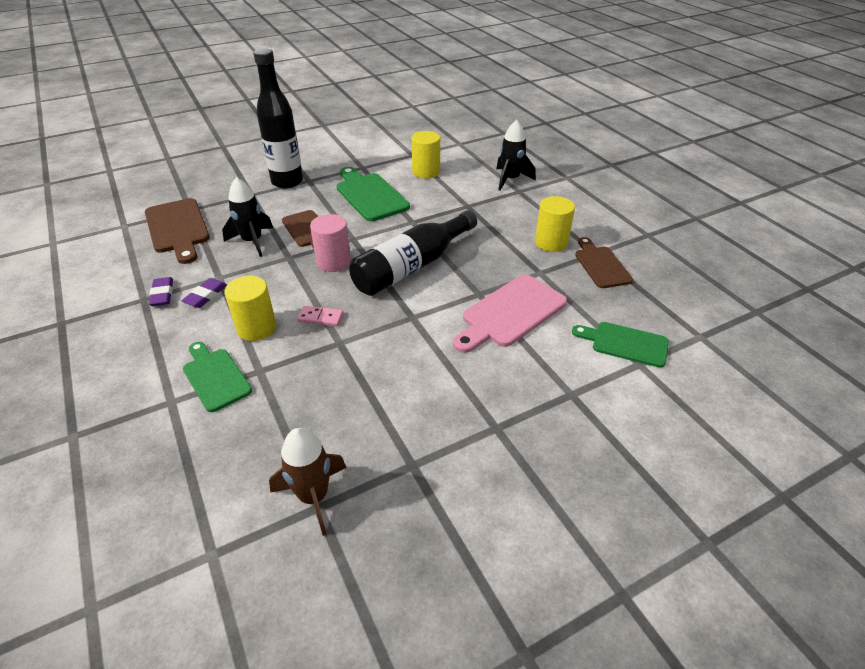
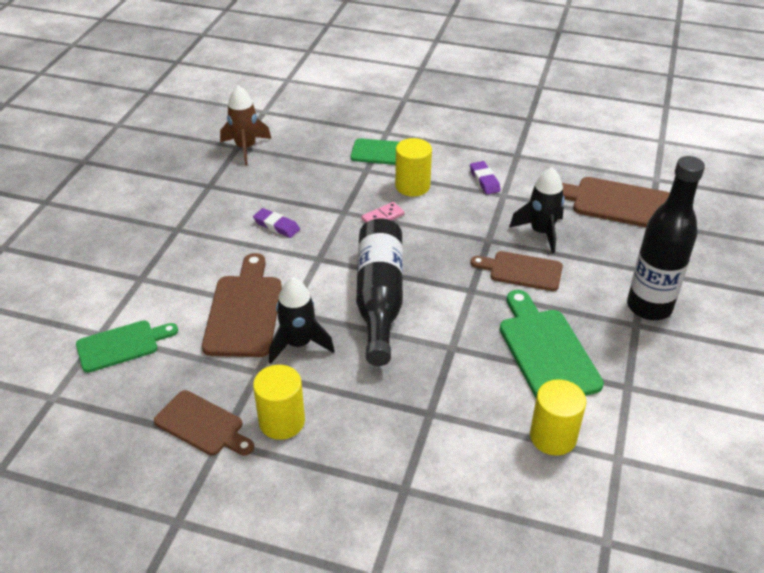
camera: 135 degrees right, 0 degrees up
purple eraser [149,277,173,306] -> purple eraser moved to [253,208,300,238]
pink cylinder [310,214,351,272] -> none
green cutting board [337,167,410,221] -> green cutting board turned 120 degrees counterclockwise [500,290,604,398]
pink cutting board [453,274,567,353] -> brown cutting board [202,253,282,357]
black rocket [496,120,536,191] -> black rocket moved to [269,277,334,364]

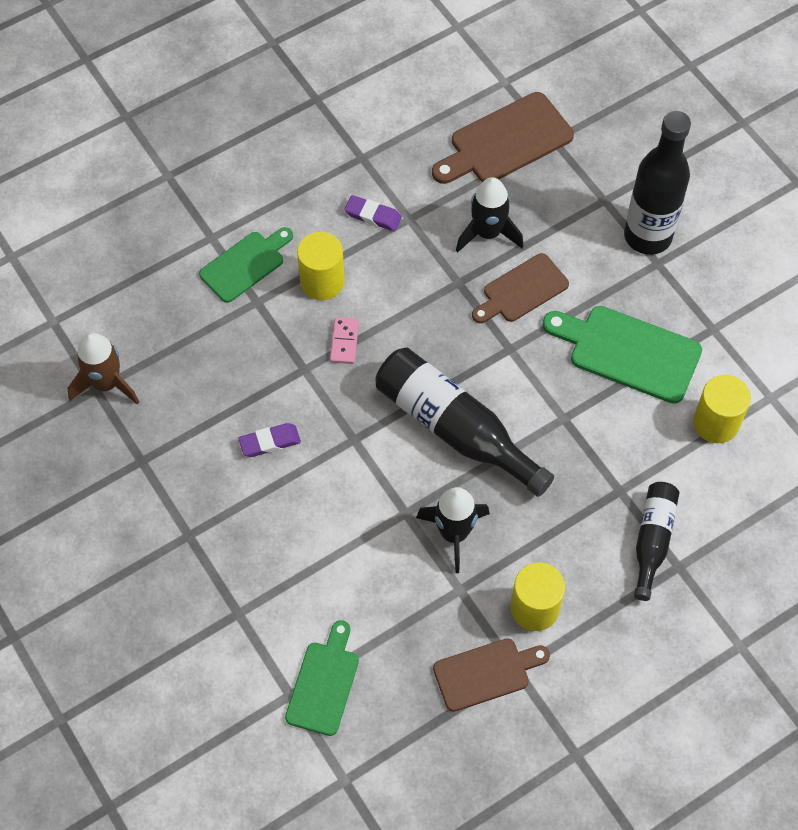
camera: 50 degrees left, 20 degrees up
brown cutting board [202,253,282,357] -> none
none -> black bottle [634,482,679,601]

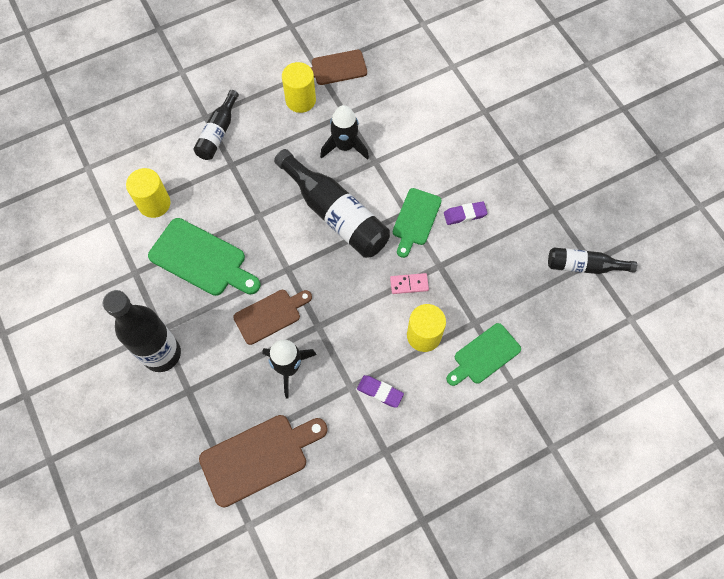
camera: 175 degrees left, 5 degrees up
brown rocket [67,333,140,405] -> black bottle [548,247,637,274]
green cutting board [285,620,359,736] -> green cutting board moved to [393,188,442,258]
pink domino [330,317,359,364] -> pink domino turned 75 degrees clockwise [390,273,429,294]

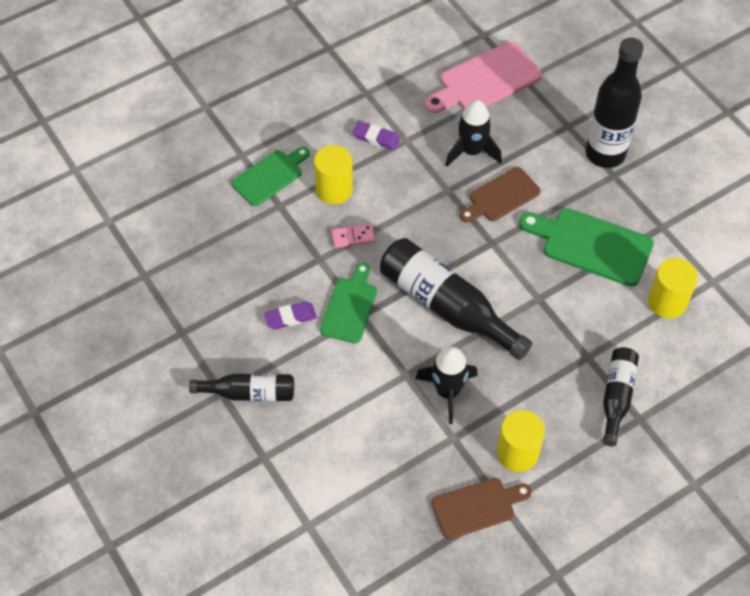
camera: 175 degrees right, 10 degrees down
brown cutting board [199,415,327,507] -> pink cutting board [425,42,542,113]
black bottle [548,247,637,274] -> black bottle moved to [189,374,294,401]

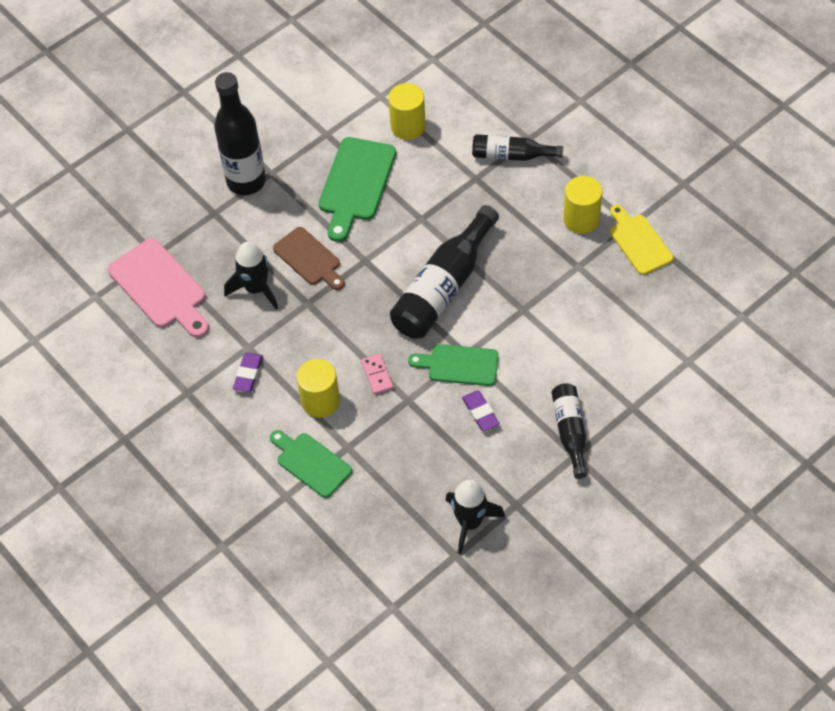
camera: 95 degrees left, 0 degrees up
black rocket [415,346,478,424] -> black rocket moved to [445,480,505,554]
brown cutting board [431,478,532,539] -> yellow cutting board [610,205,673,275]

